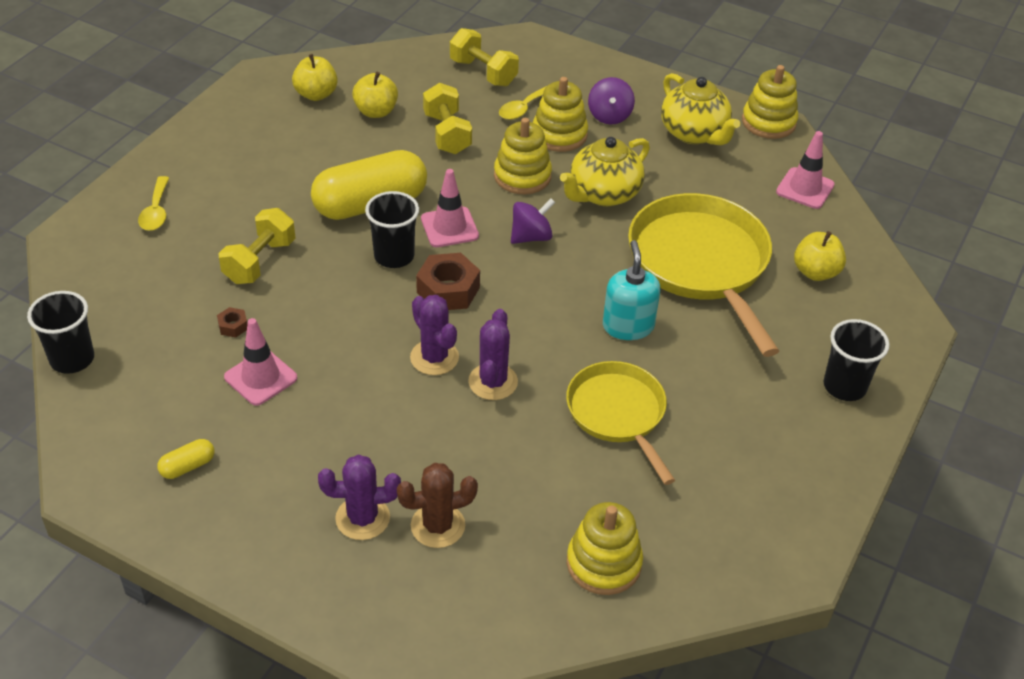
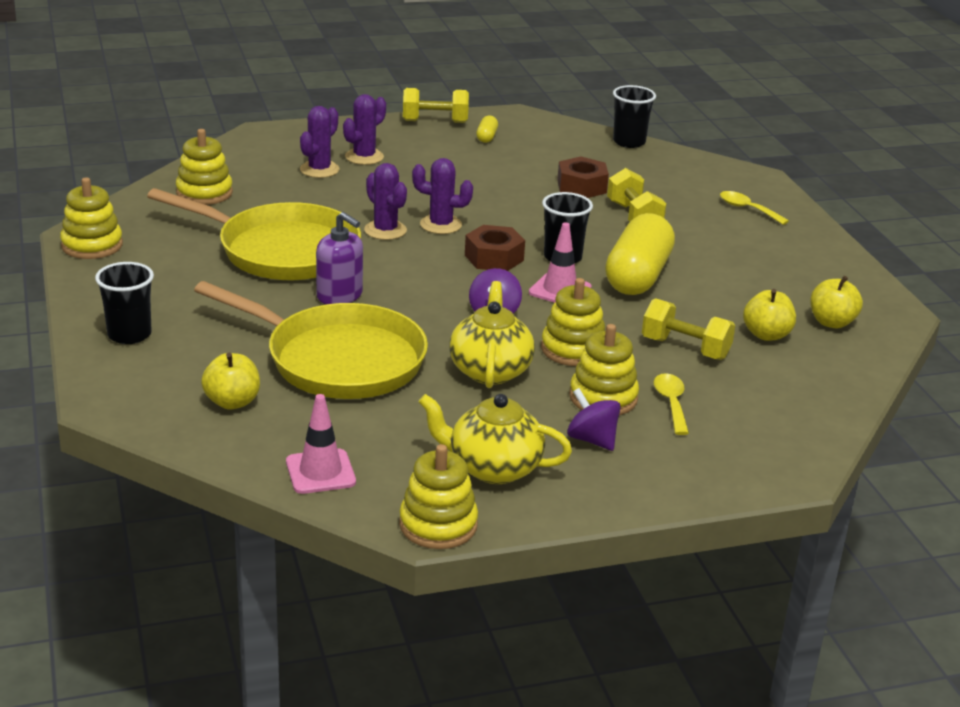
camera: 135 degrees right, 15 degrees down
brown nut [217,307,247,338] -> brown nut [557,156,609,198], size x2.08
pink traffic cone [224,318,297,406] -> none
brown cactus [397,463,478,548] -> purple cactus [300,106,340,178]
yellow dumbbell [450,28,519,86] -> yellow dumbbell moved to [403,88,469,123]
yellow pan [566,361,675,485] -> yellow pan [147,188,361,280], size x1.59
turquoise soap dispenser [603,240,660,340] -> purple soap dispenser [316,212,363,304]
none -> yellow stacking toy [60,177,123,259]

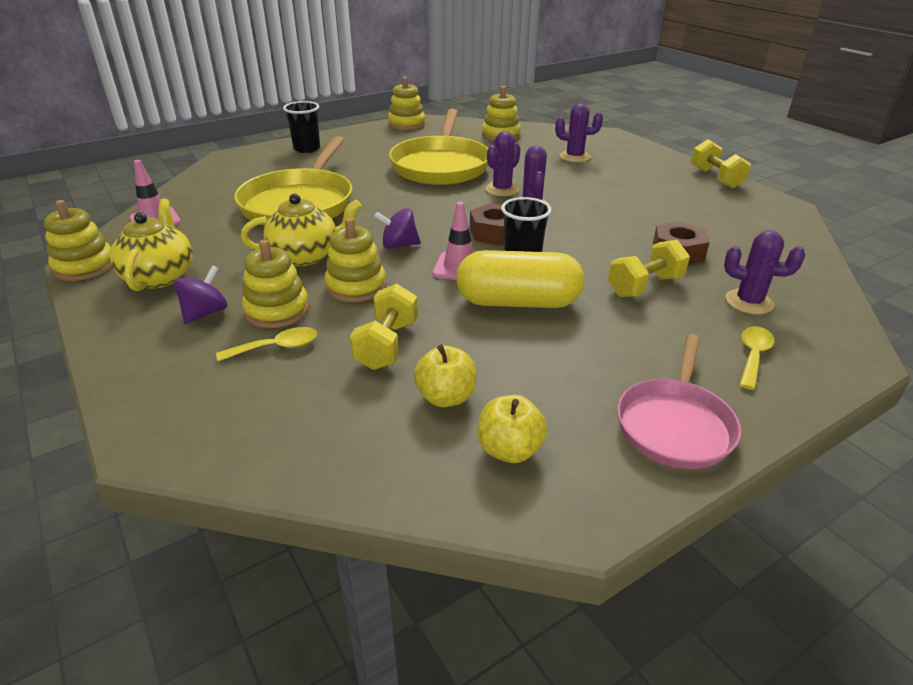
camera: 75 degrees right, 5 degrees up
yellow apple [201,352,260,410] -> none
purple soap dispenser [316,212,363,304] -> none
purple cactus [343,94,386,165] -> purple cactus moved to [724,230,805,314]
yellow capsule [476,115,498,143] -> none
black cup [613,85,656,148] -> none
none -> pink pan [617,334,741,469]

